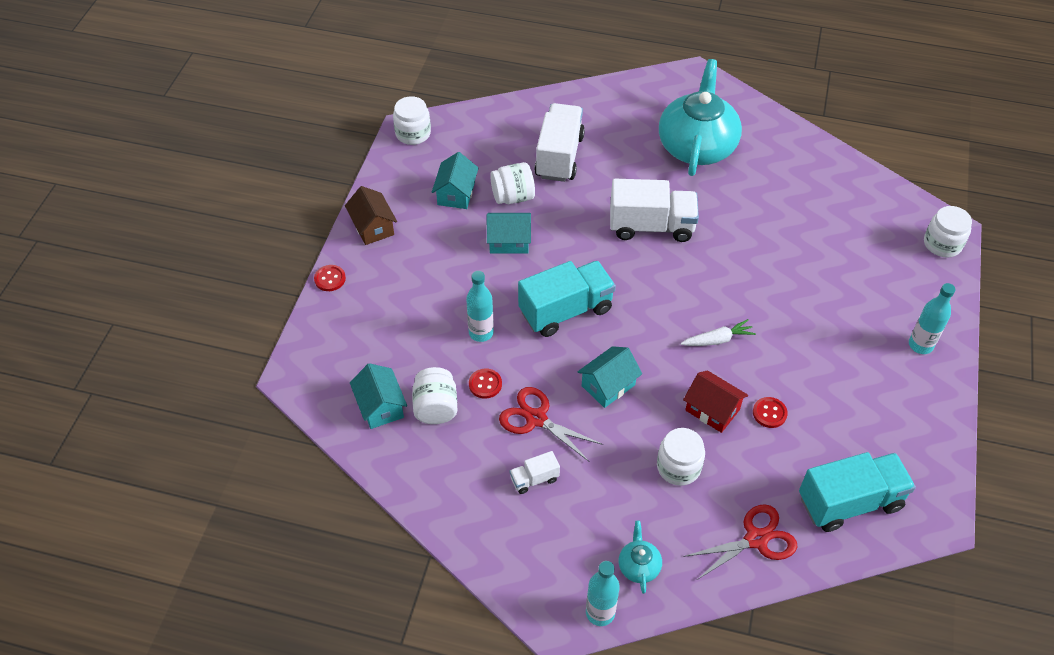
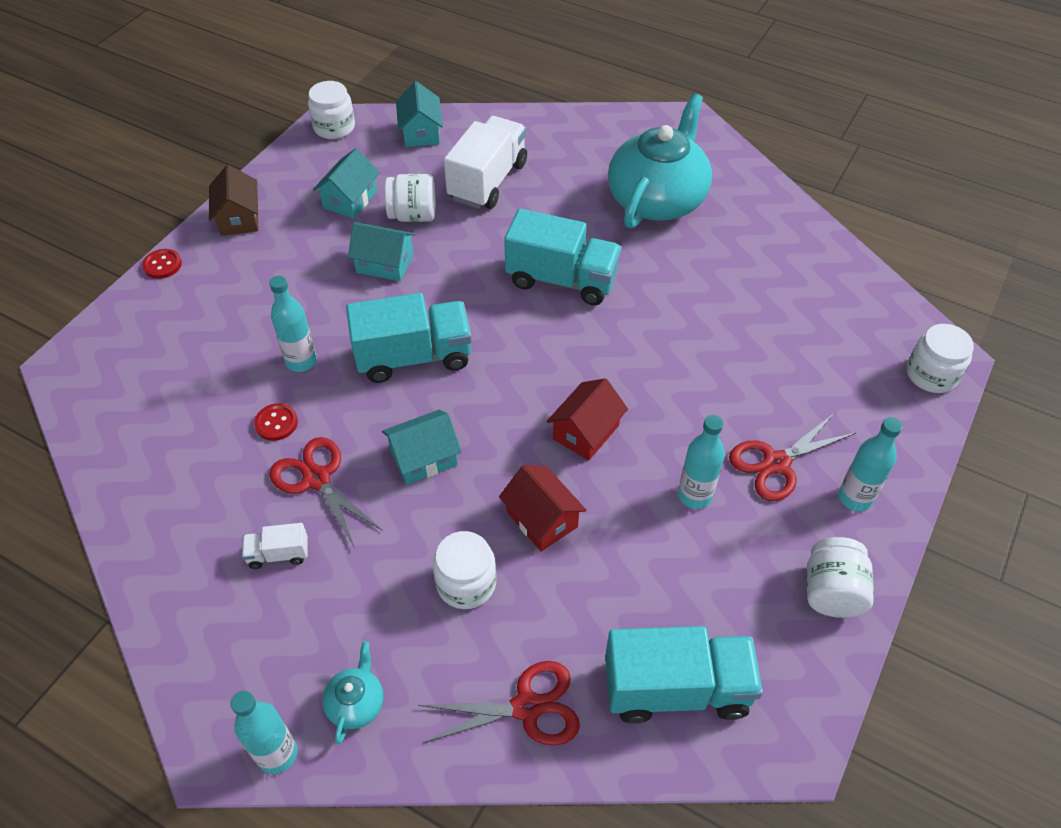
camera: 15 degrees right, 0 degrees up
turquoise house [350,363,407,429] -> turquoise house moved to [396,81,443,147]
white jar [412,367,458,424] -> white jar moved to [807,537,874,618]
white truck [610,179,699,242] -> turquoise truck [504,209,622,305]
white carrot [681,319,756,346] -> red house [547,378,628,461]
red button [753,397,788,428] -> none
none -> turquoise bottle [678,415,725,509]
none -> red scissors [729,413,857,501]

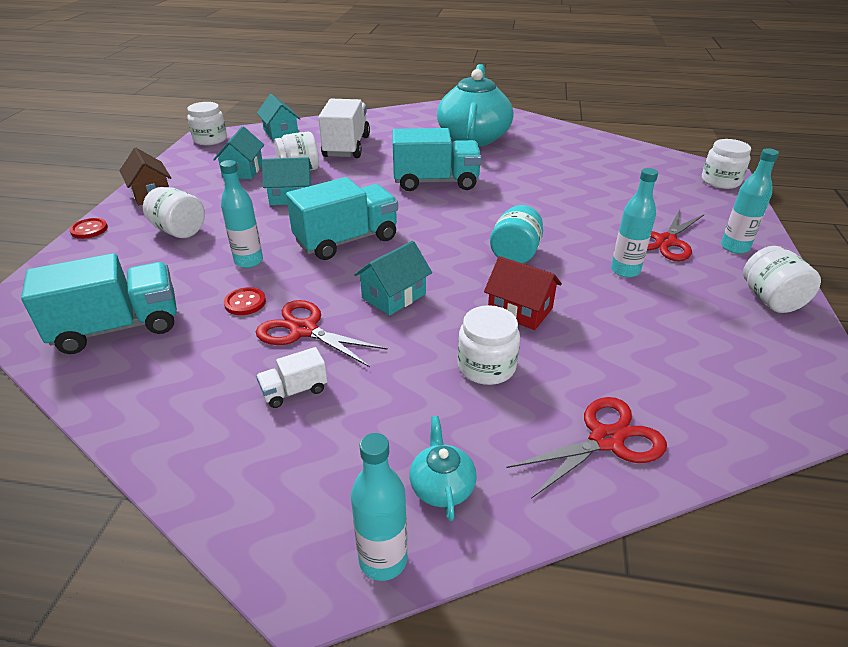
camera: 20 degrees left, 15 degrees down
red house [547,378,628,461] -> turquoise jar [490,205,543,263]
turquoise truck [605,626,763,724] -> turquoise truck moved to [21,253,177,354]
none -> white jar [143,187,205,238]

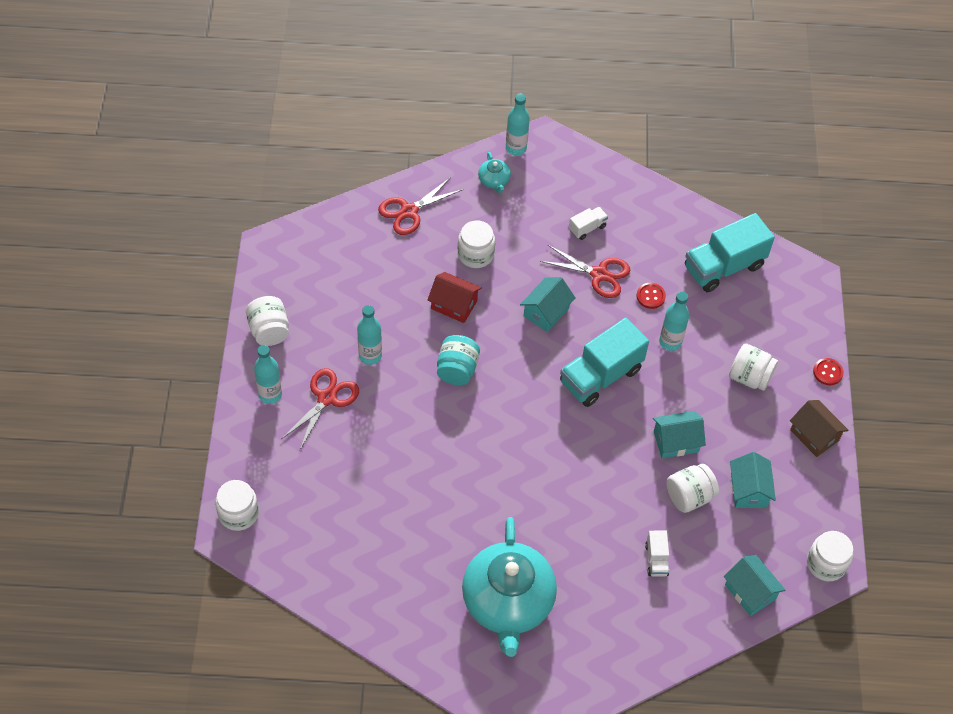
camera: 170 degrees right, 20 degrees up
white truck [318,99,370,158] -> white truck [645,531,669,577], size x0.47
turquoise truck [393,128,482,191] -> none

